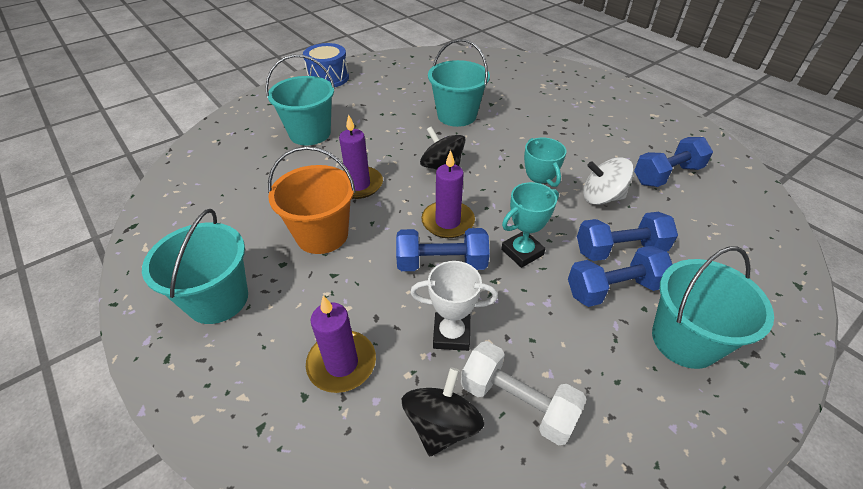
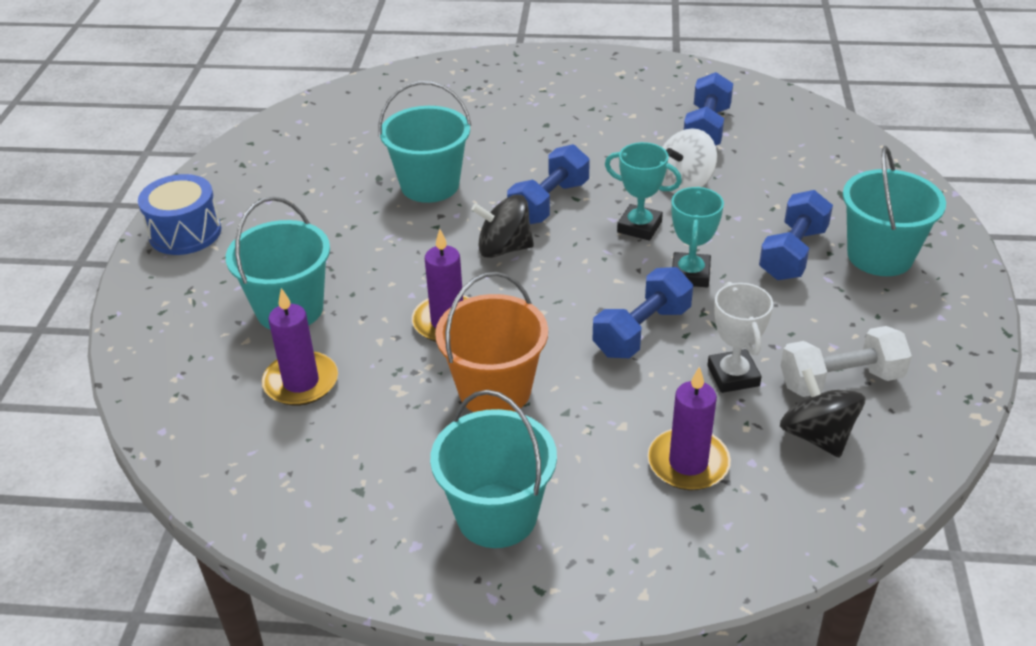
camera: 45 degrees left, 5 degrees down
white trophy [410,261,498,351] -> white trophy turned 60 degrees counterclockwise [708,282,773,393]
purple candle [421,150,475,238] -> purple candle moved to [262,288,338,406]
blue dumbbell [577,212,678,261] -> blue dumbbell moved to [507,144,590,224]

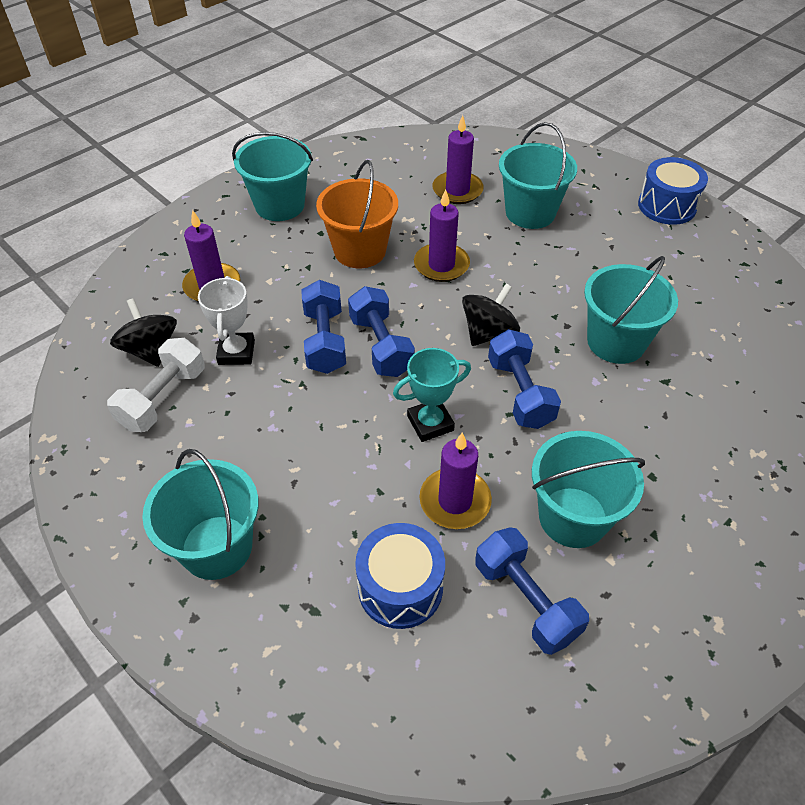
camera: 130 degrees right, 10 degrees up
white spinning top [662,128,717,194] -> purple candle [419,433,492,529]
turquoise trophy [671,187,724,287] -> none
white trophy [708,282,773,393] -> white trophy turned 60 degrees clockwise [198,276,255,365]
blue dumbbell [759,190,833,280] -> blue dumbbell moved to [348,286,415,377]
black spinning top [780,368,865,458] -> black spinning top turned 135 degrees counterclockwise [110,298,177,367]
none -> blue drum [355,523,445,629]
none -> turquoise bucket [532,431,645,548]

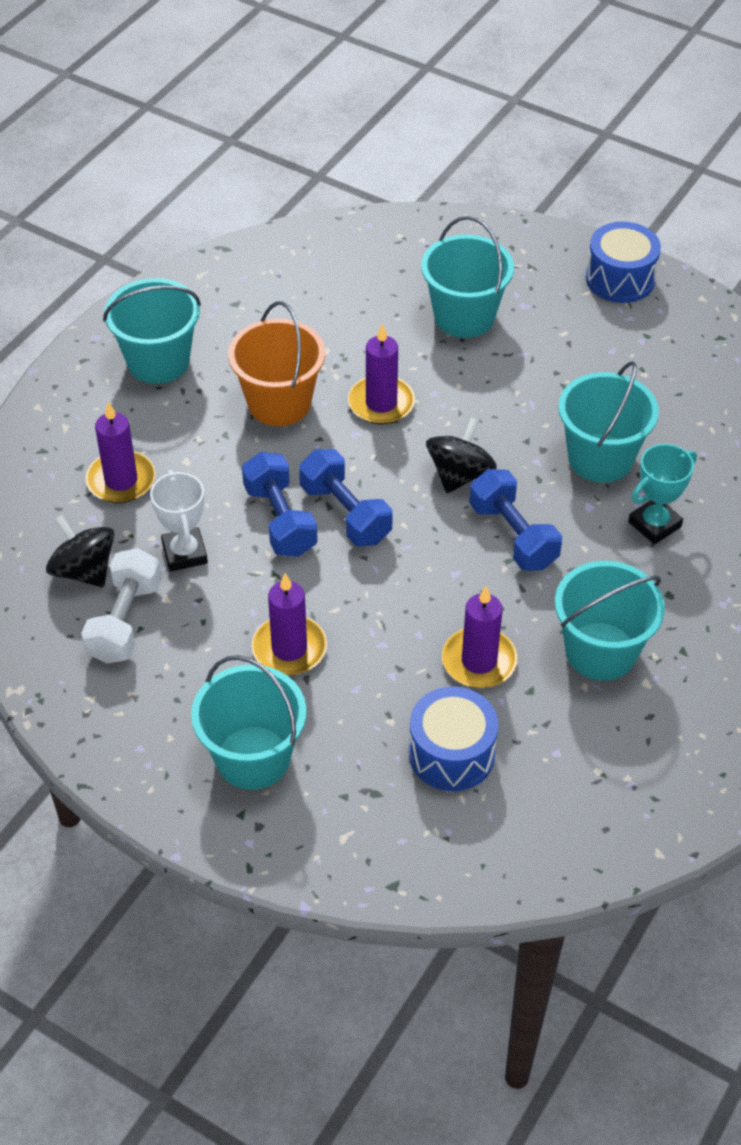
camera: 15 degrees left, 0 degrees up
turquoise trophy [393,348,471,442] -> turquoise trophy moved to [628,444,697,545]
purple candle [432,115,483,204] -> purple candle moved to [252,573,327,675]
blue dumbbell [475,527,589,655] -> none

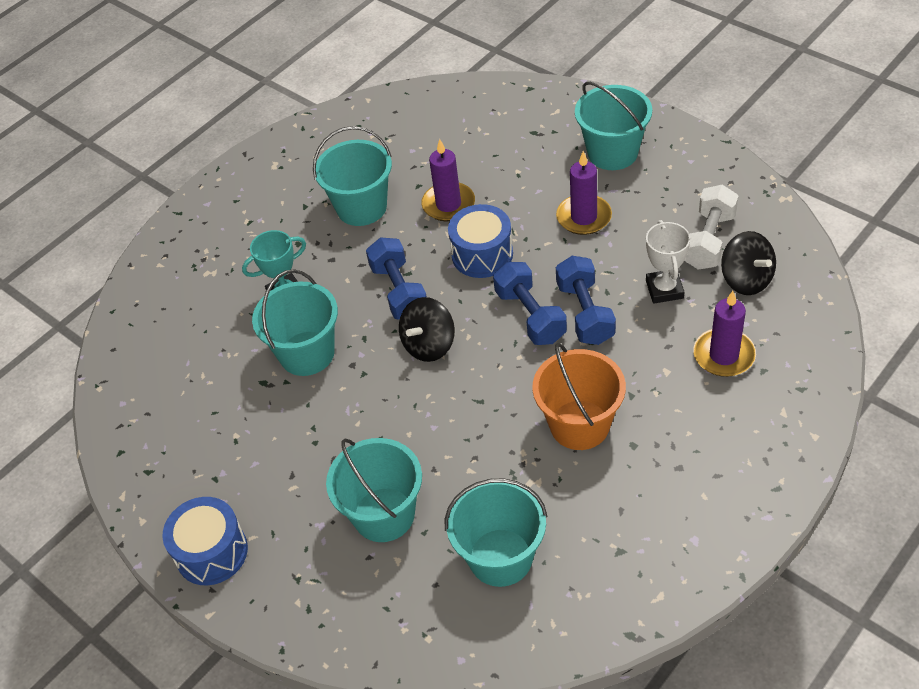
camera: 165 degrees left, 0 degrees up
turquoise bucket [103,278,201,384] -> turquoise bucket moved to [445,478,548,587]
purple candle [348,323,415,424] -> none
blue drum [409,687,498,791] -> blue drum moved to [448,204,513,278]

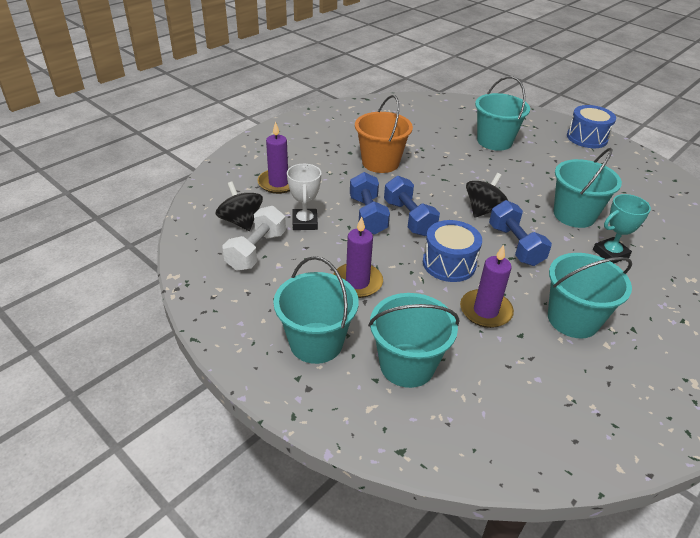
camera: 175 degrees right, 10 degrees down
turquoise bucket [445,478,548,587] -> turquoise bucket moved to [368,293,460,388]

